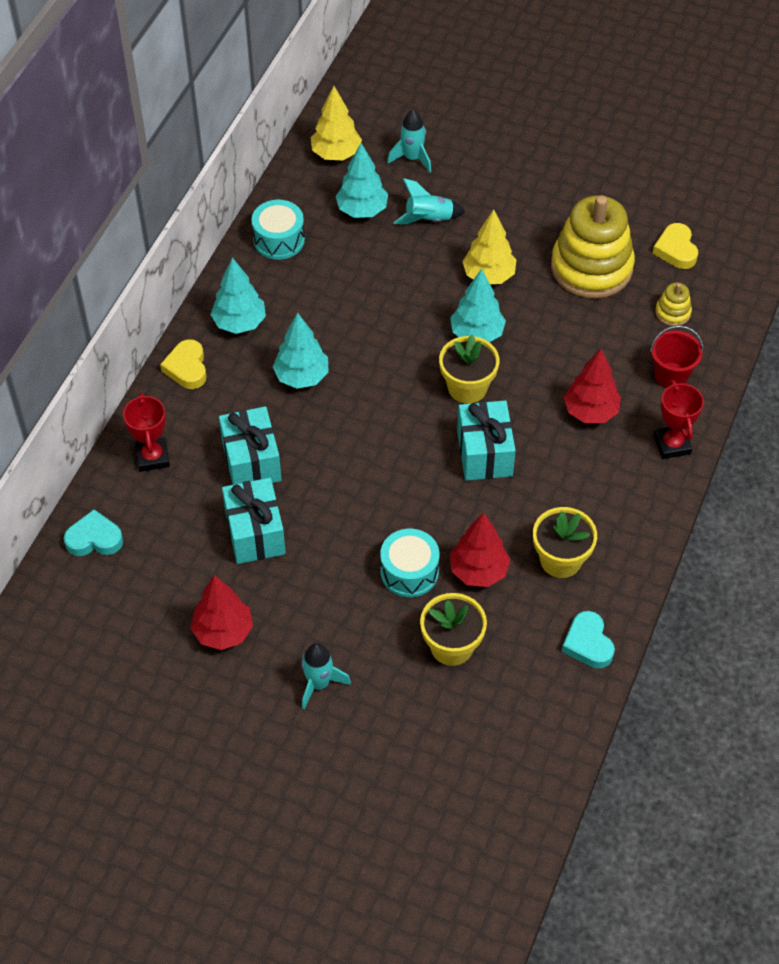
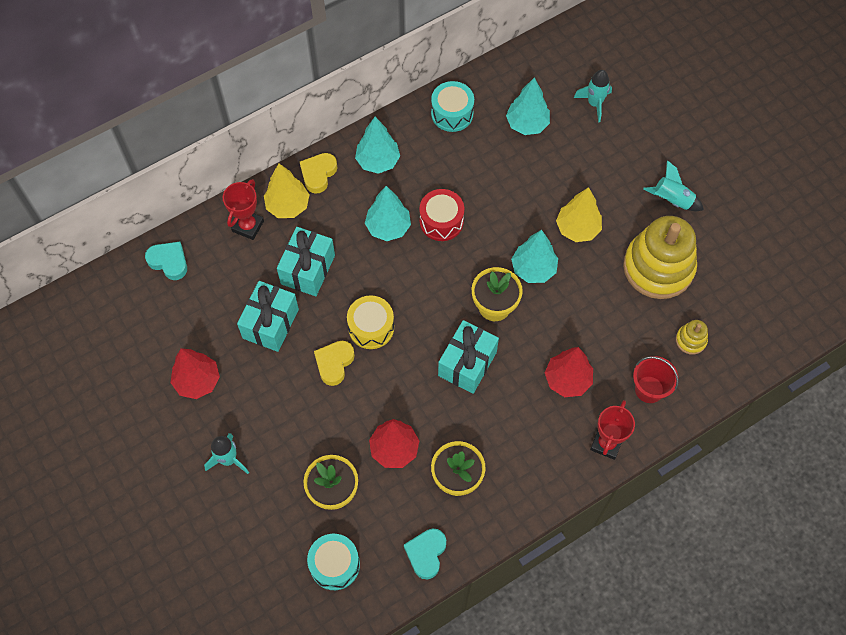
camera: 35 degrees right, 10 degrees up
yellow tree [311,86,362,160] -> yellow tree moved to [264,163,310,218]
turquoise drum [380,529,439,597] -> turquoise drum moved to [307,534,360,590]
turquoise rocket [393,178,465,224] -> turquoise rocket moved to [643,160,704,211]
yellow heart [652,223,698,269] -> yellow heart moved to [314,341,355,386]
none -> yellow drum [347,295,394,349]
none -> red drum [420,189,464,241]

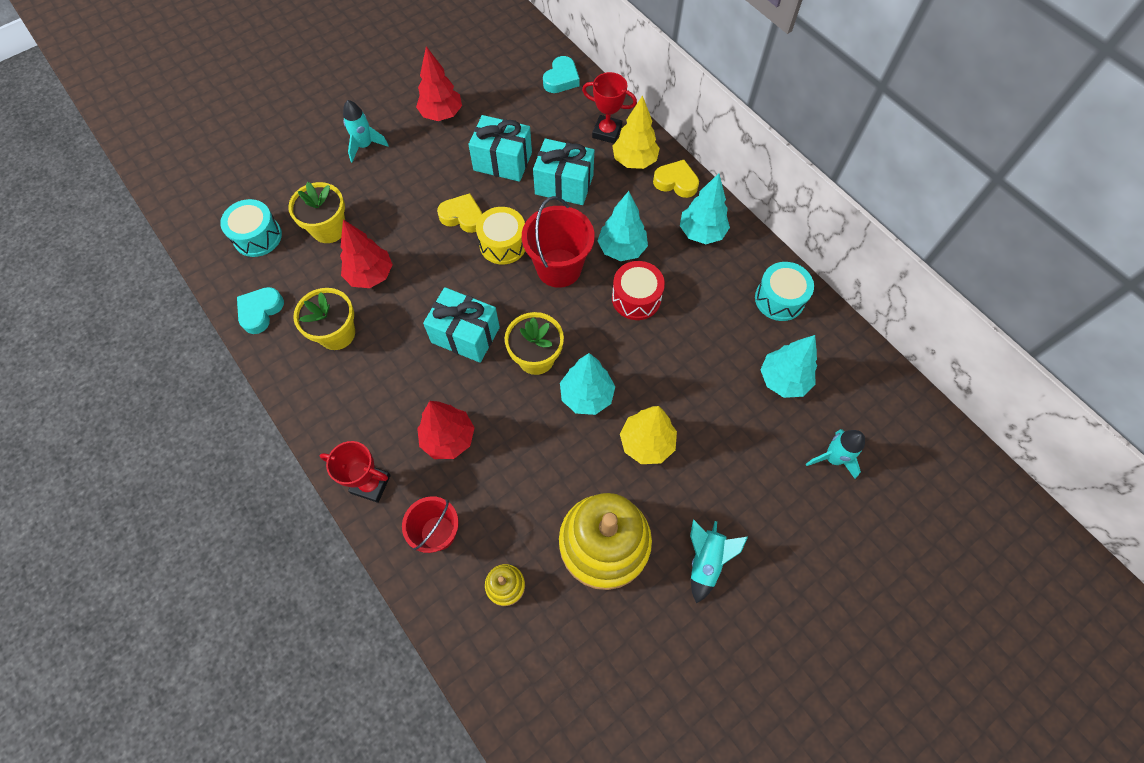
camera: 85 degrees right, 0 degrees up
turquoise heart [404,529,446,579] -> turquoise heart turned 75 degrees counterclockwise [237,287,284,334]
none -> red bucket [522,196,595,288]

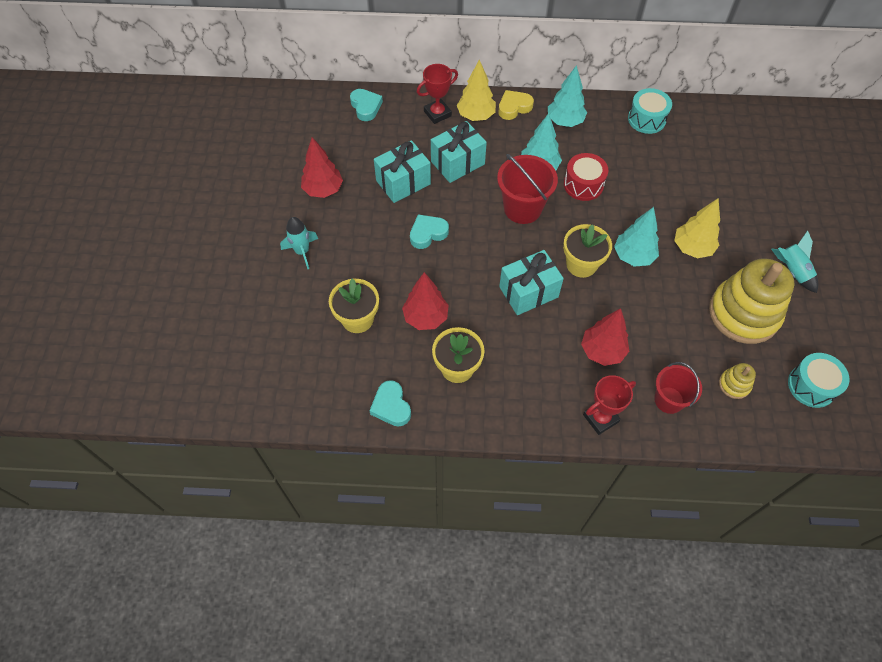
camera: 50 degrees left, 5 degrees down
turquoise drum [220,199,282,257] -> turquoise drum moved to [788,353,849,408]
yellow heart [437,193,482,233] -> turquoise heart [410,214,449,249]
yellow drum [476,207,525,264] -> none
turquoise tree [760,335,817,398] -> none
turquoise rocket [806,429,865,479] -> none

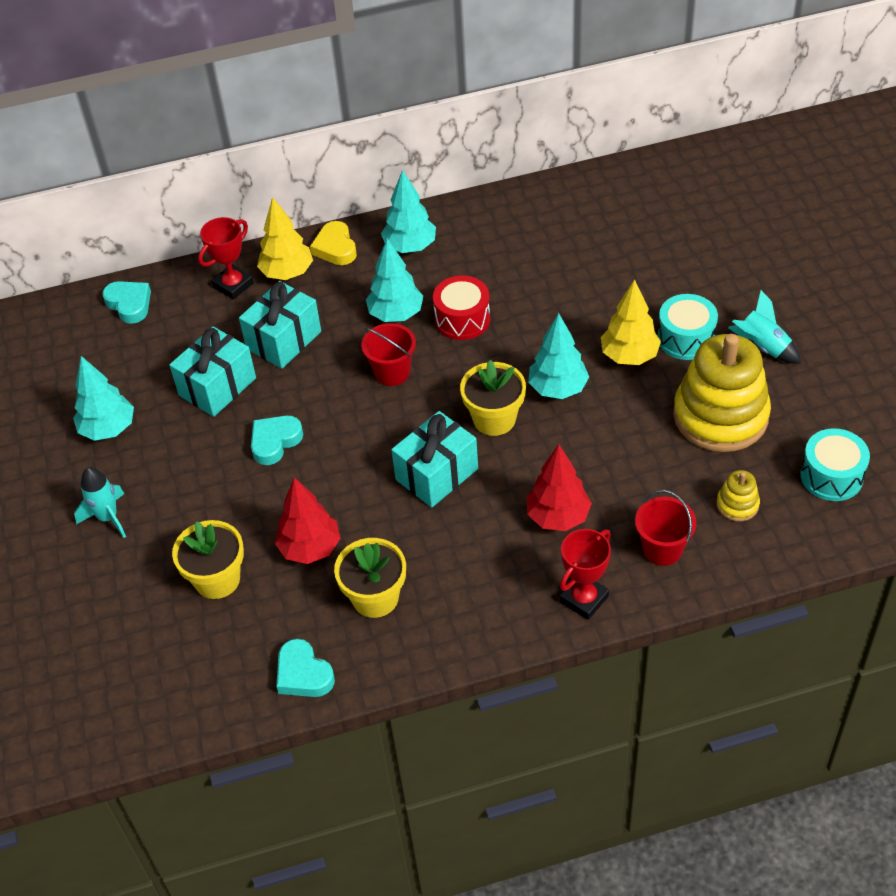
camera: 15 degrees left, 10 degrees down
red tree [301,137,343,198] -> turquoise tree [73,356,134,441]
red bucket [497,154,558,224] -> red bucket [361,323,416,386], size x0.66
yellow heart [498,90,534,120] -> yellow heart turned 60 degrees counterclockwise [310,221,357,265]
turquoise drum [628,88,672,134] -> turquoise drum moved to [658,294,718,360]

